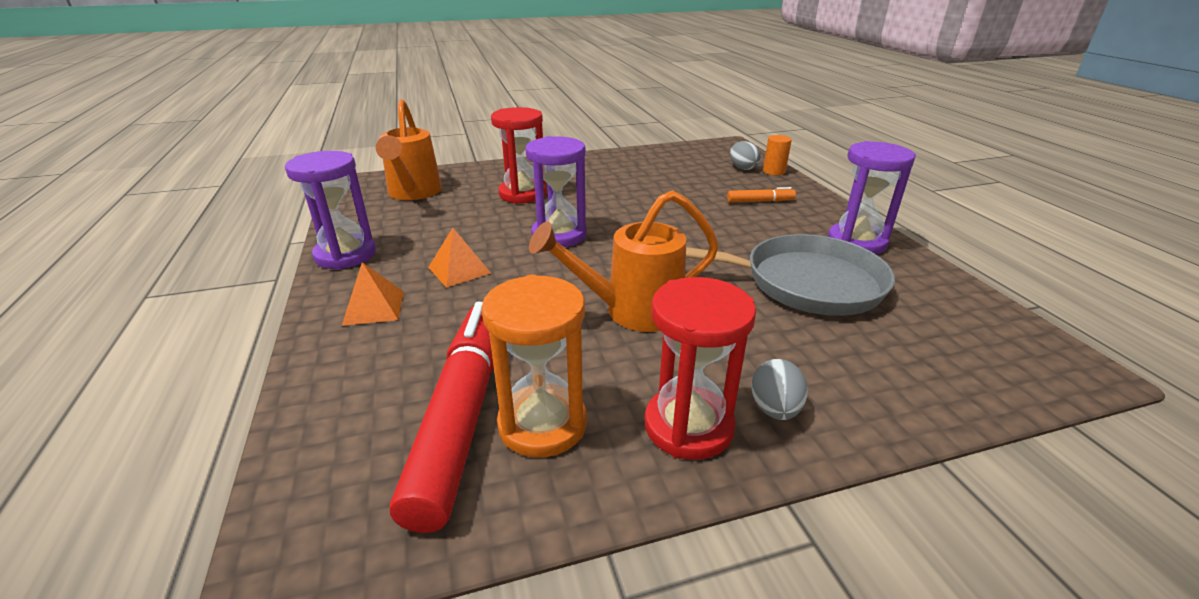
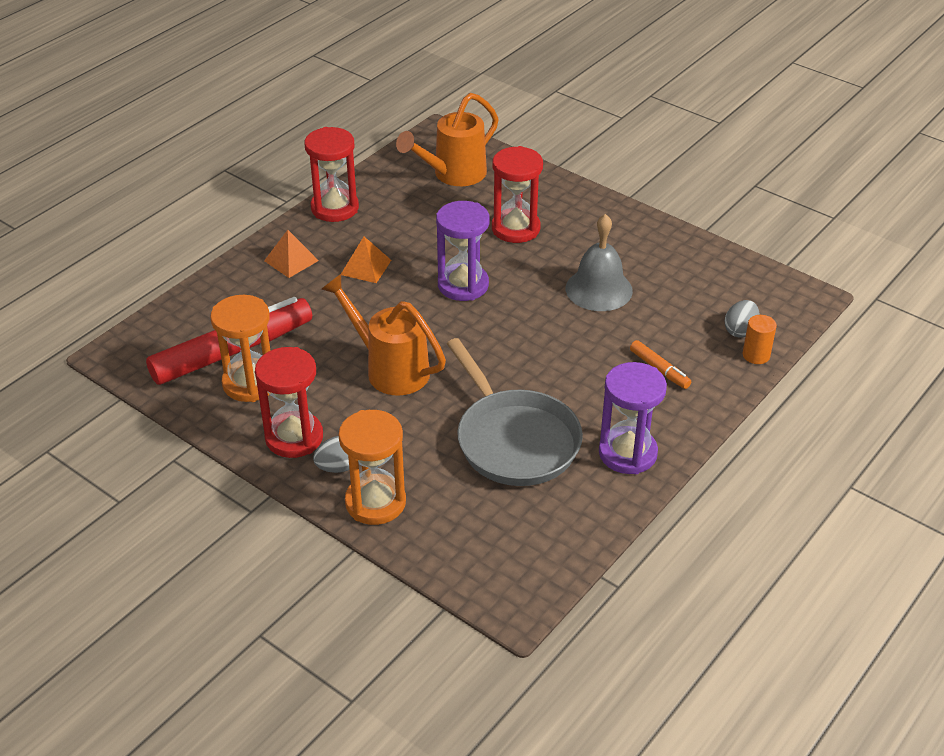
camera: 55 degrees right, 10 degrees up
purple hourglass [285,151,376,270] -> red hourglass [304,127,359,222]
none -> orange hourglass [339,410,406,525]
none -> grey bell [566,214,633,311]

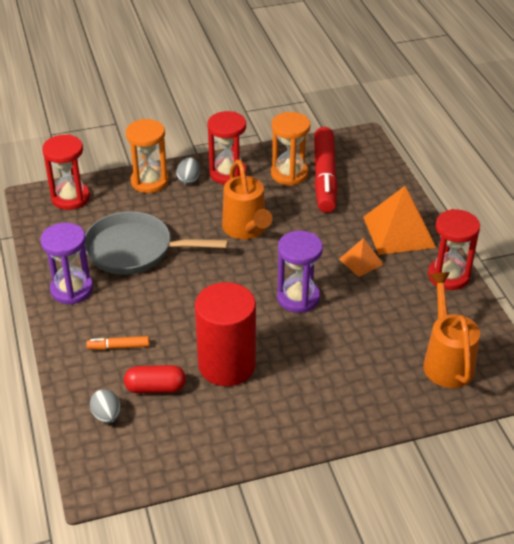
camera: 125 degrees right, 0 degrees up
orange pyramid [264,230,319,278] -> orange pyramid [363,186,436,255], size x1.90
orange watering can [321,274,446,396] -> orange watering can turned 90 degrees clockwise [222,160,272,239]
red hourglass [492,146,543,243] -> red hourglass moved to [42,134,90,210]
grey bell [566,214,633,311] -> red cylinder [195,282,256,386]
orange cylinder [743,315,777,364] -> none
none -> red capsule [124,365,186,393]

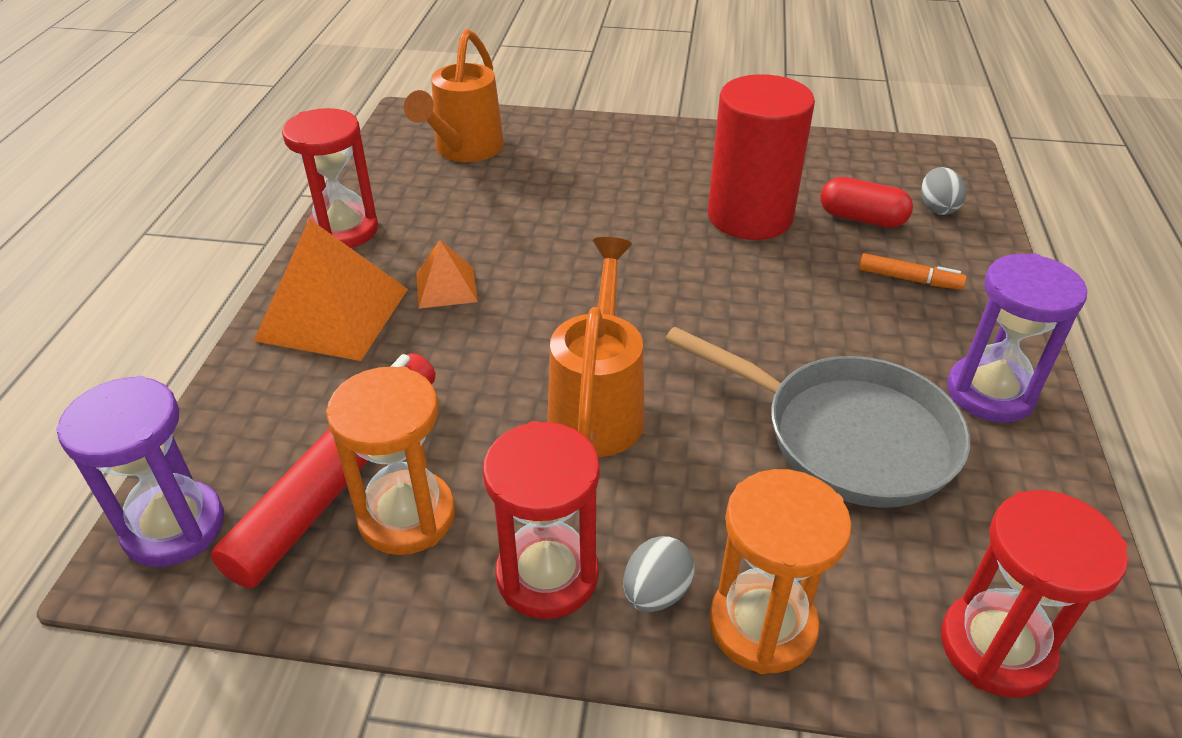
camera: 155 degrees left, 0 degrees up
purple hourglass [277,231,323,313] -> purple hourglass moved to [56,376,224,567]

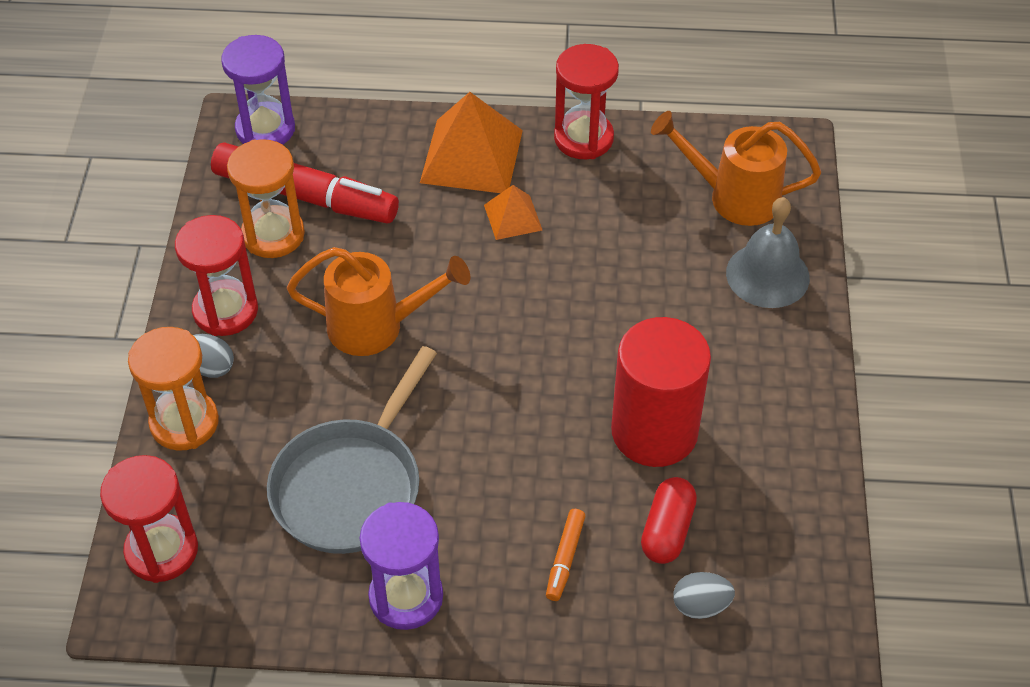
camera: 85 degrees right, 10 degrees up
none -> grey bell [726,197,810,308]

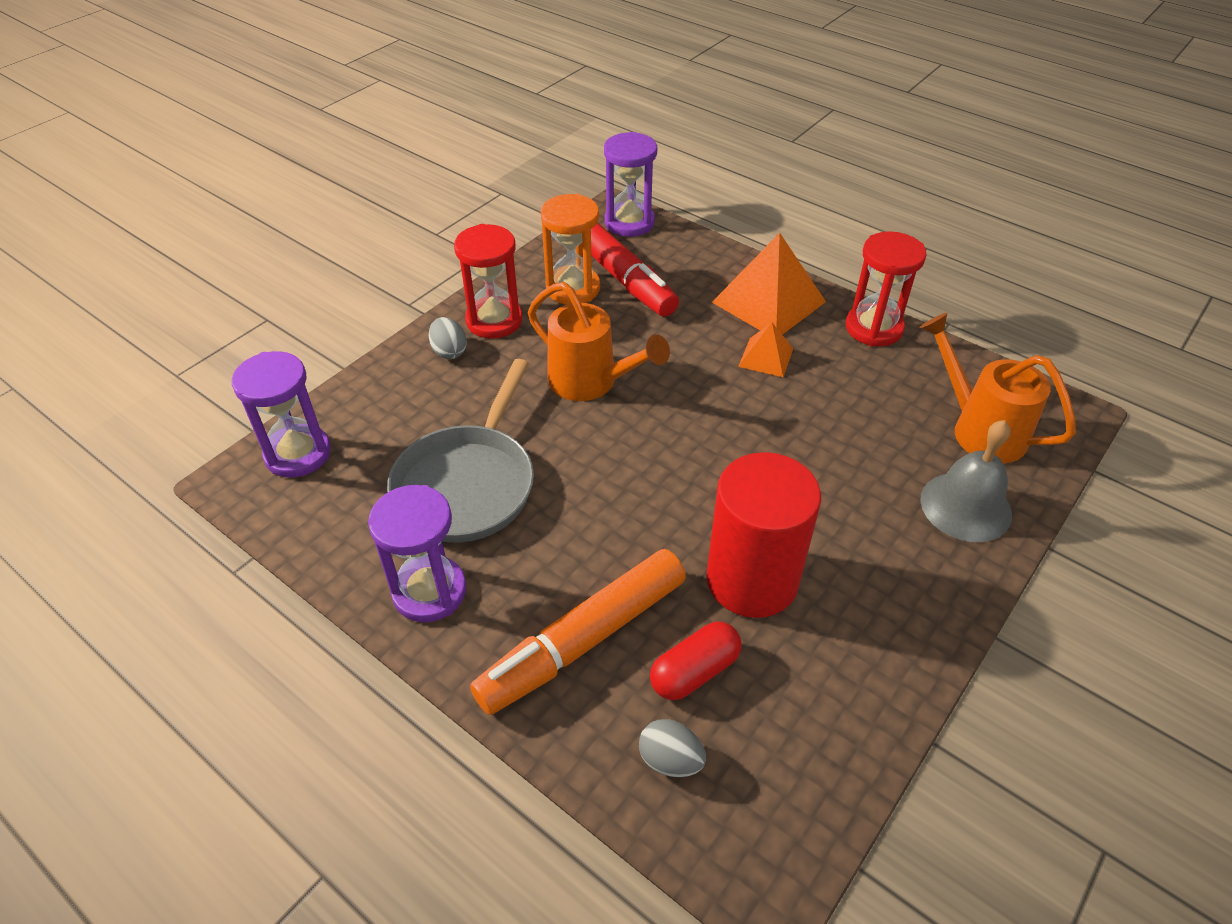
camera: 35 degrees right, 5 degrees down
red hourglass [100,455,198,583] -> purple hourglass [232,351,331,478]
orange hourglass [128,327,219,451] -> none
grey pan [267,346,437,554] -> grey pan turned 45 degrees counterclockwise [387,359,534,543]
orange marker [546,509,585,601] -> orange marker [470,549,686,715], size x2.30

